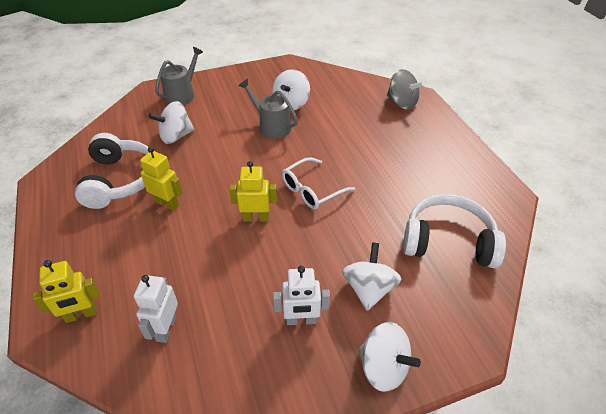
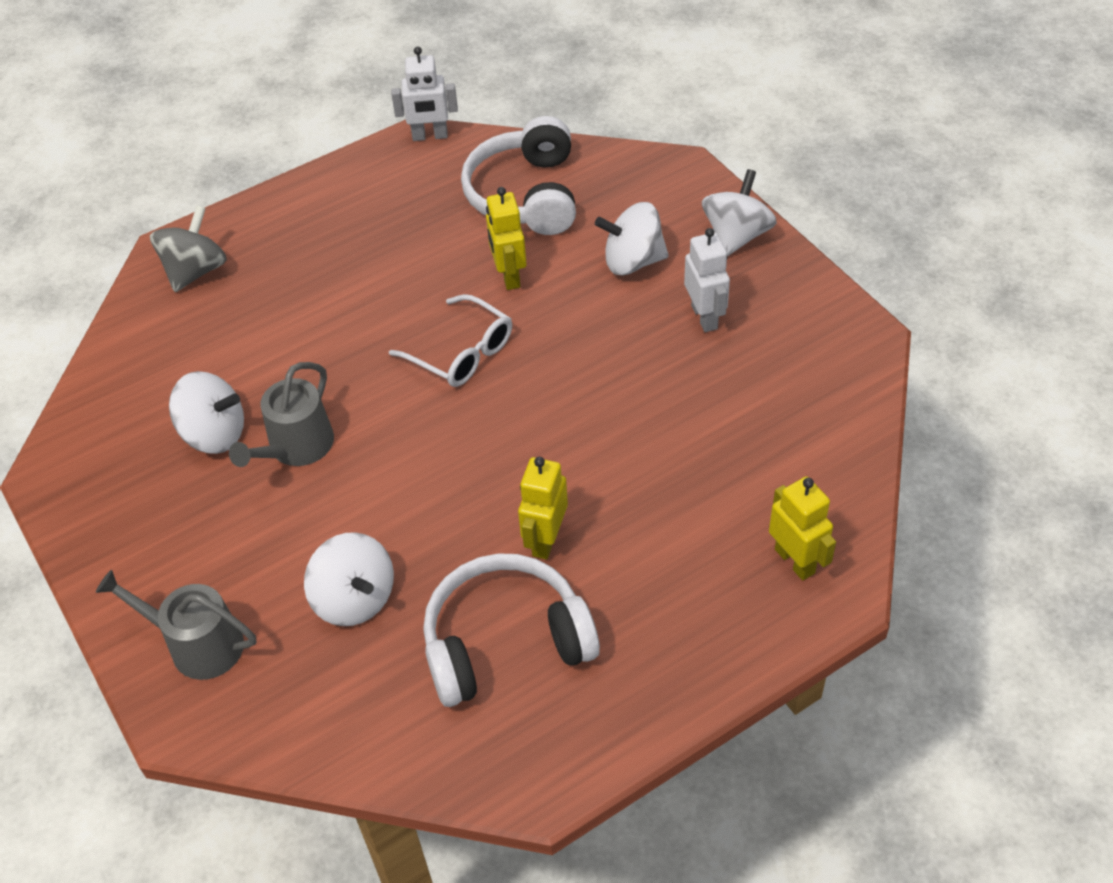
camera: 100 degrees left, 5 degrees up
white robot [134,275,178,343] -> white robot moved to [391,46,458,141]
yellow robot [229,161,277,222] -> yellow robot moved to [486,187,526,290]

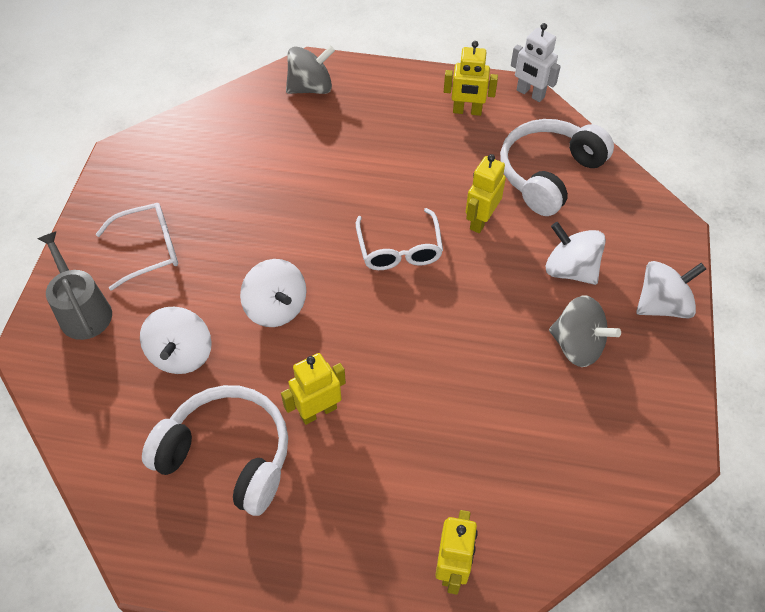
camera: 40 degrees right, 5 degrees up
white spinning top [169,371,244,454] -> white spinning top moved to [240,259,306,327]
grey watering can [229,362,334,467] -> none
white robot [684,228,730,332] -> grey spinning top [549,296,621,367]
none -> white glasses [96,203,178,290]
none -> yellow robot [444,41,498,116]

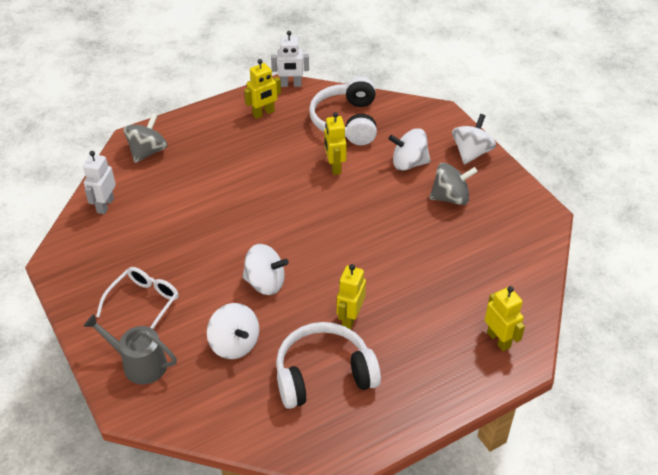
camera: 40 degrees left, 10 degrees down
white glasses [356,208,443,270] -> none
none -> white robot [83,151,116,214]

